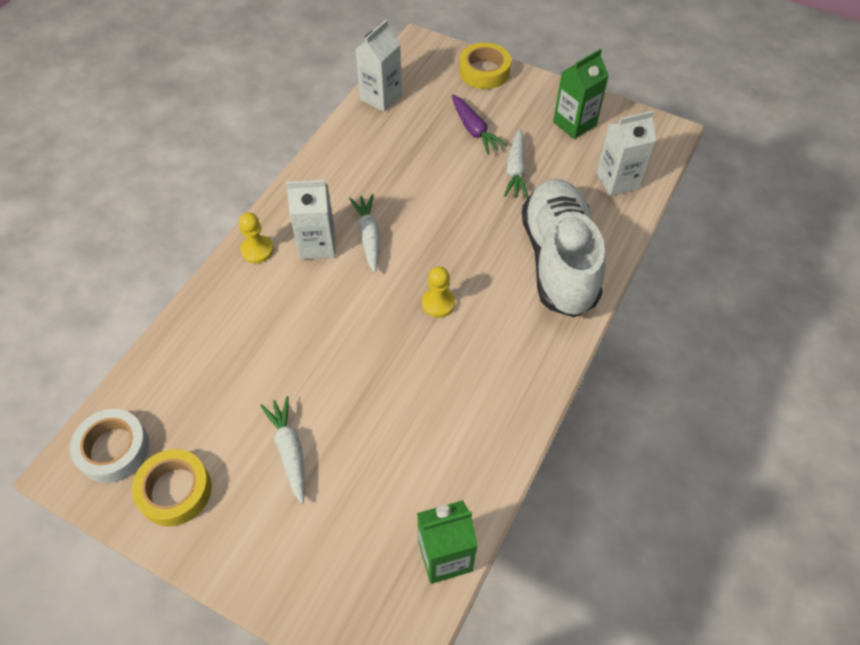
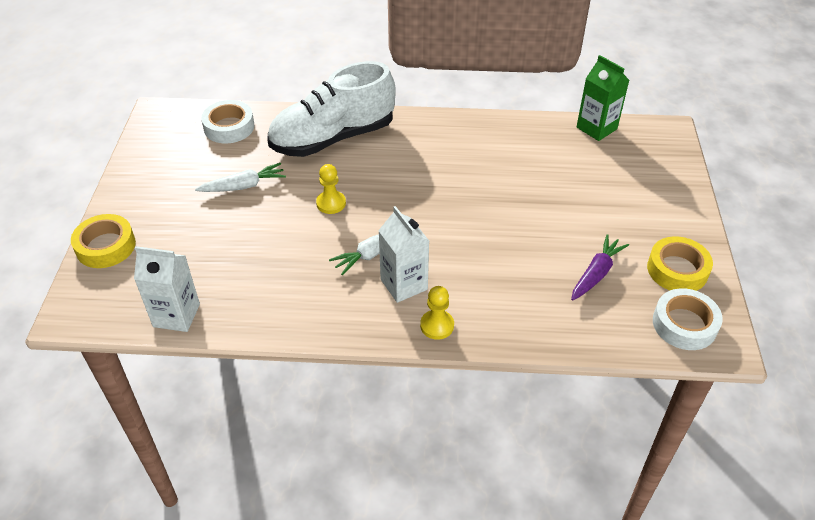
camera: 115 degrees left, 10 degrees down
white carrot [260,396,305,504] -> none
yellow pawn [422,267,455,318] -> yellow pawn moved to [316,164,346,214]
purple carrot [452,94,507,155] -> purple carrot moved to [571,234,629,301]
green carton [553,49,609,139] -> none
white carton [596,111,656,196] -> white tape [201,100,254,143]

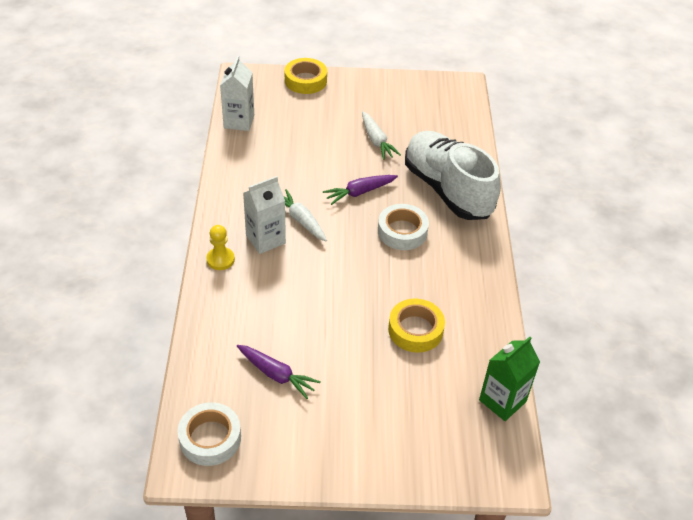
camera: 85 degrees right, 0 degrees up
white tape [201,100,254,143] -> white tape moved to [378,204,429,250]
yellow pawn [316,164,346,214] -> purple carrot [323,175,398,205]
yellow tape [647,236,713,291] -> yellow tape moved to [388,299,445,352]

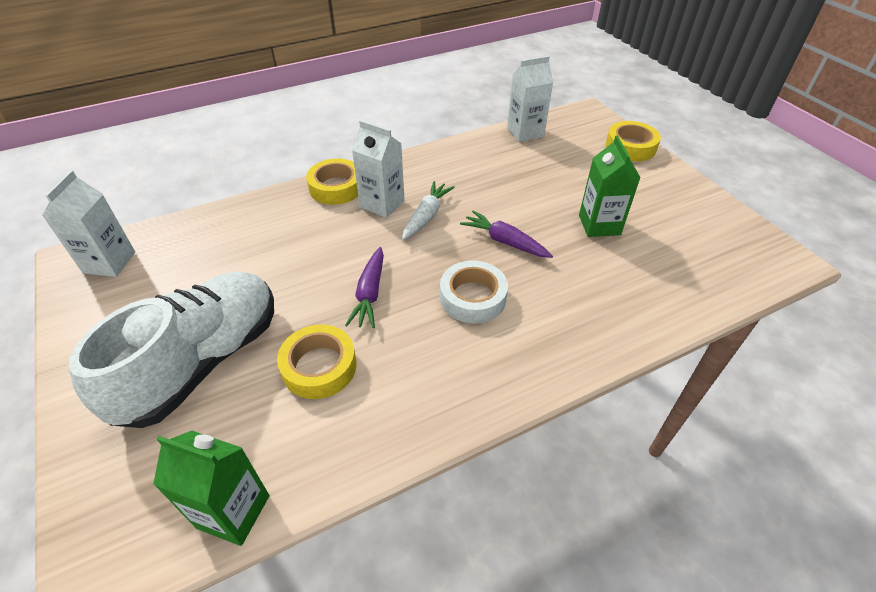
camera: 65 degrees right, 0 degrees up
white tape [178,402,241,466] -> white carton [42,170,135,277]
yellow pawn [206,225,235,270] -> yellow tape [306,159,358,205]
purple carrot [237,345,321,399] -> purple carrot moved to [345,247,384,328]
white carrot [362,111,401,160] -> green carton [579,135,641,237]
white shoe [405,131,501,220] -> white shoe moved to [69,271,274,428]

